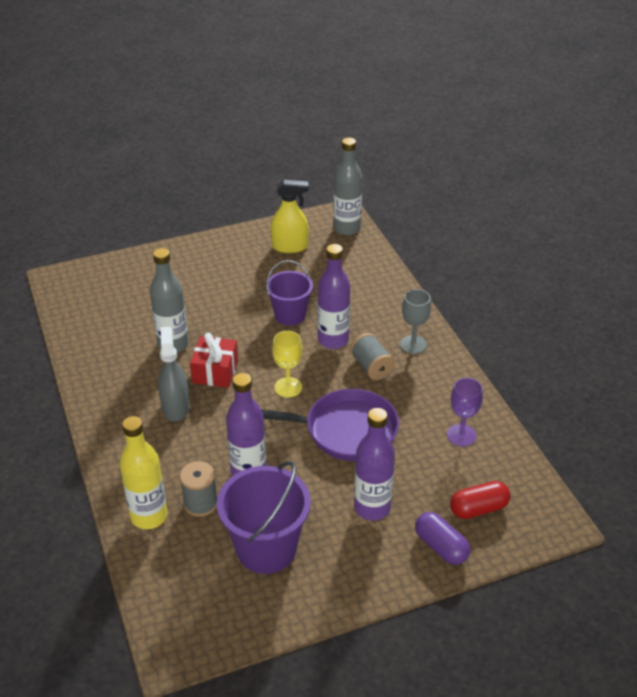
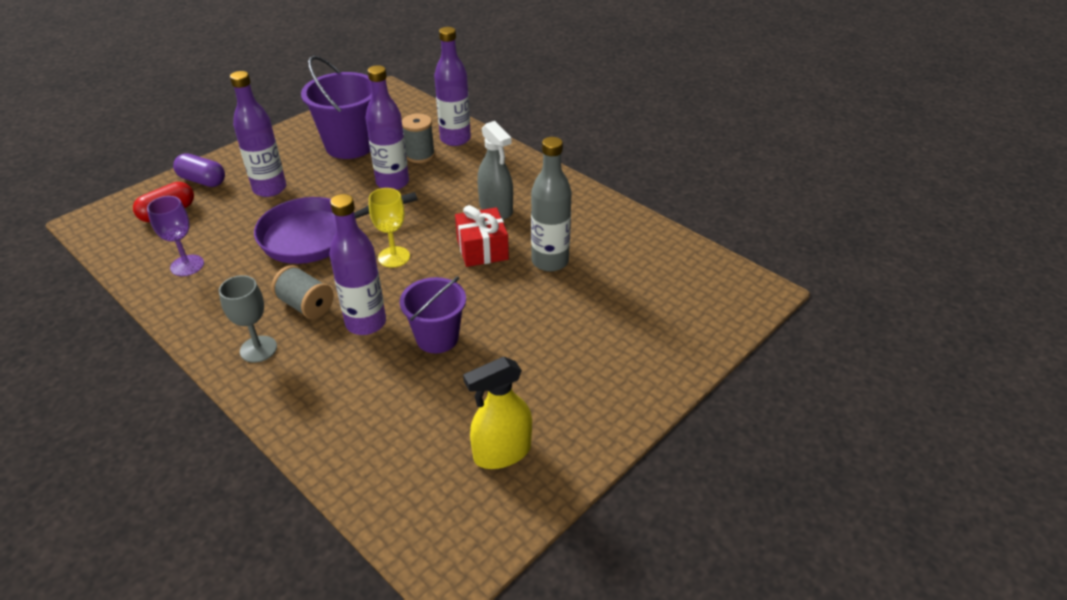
camera: 155 degrees right, 0 degrees up
yellow bottle [120,416,168,529] -> purple bottle [434,27,471,146]
grey bottle [333,138,362,236] -> none

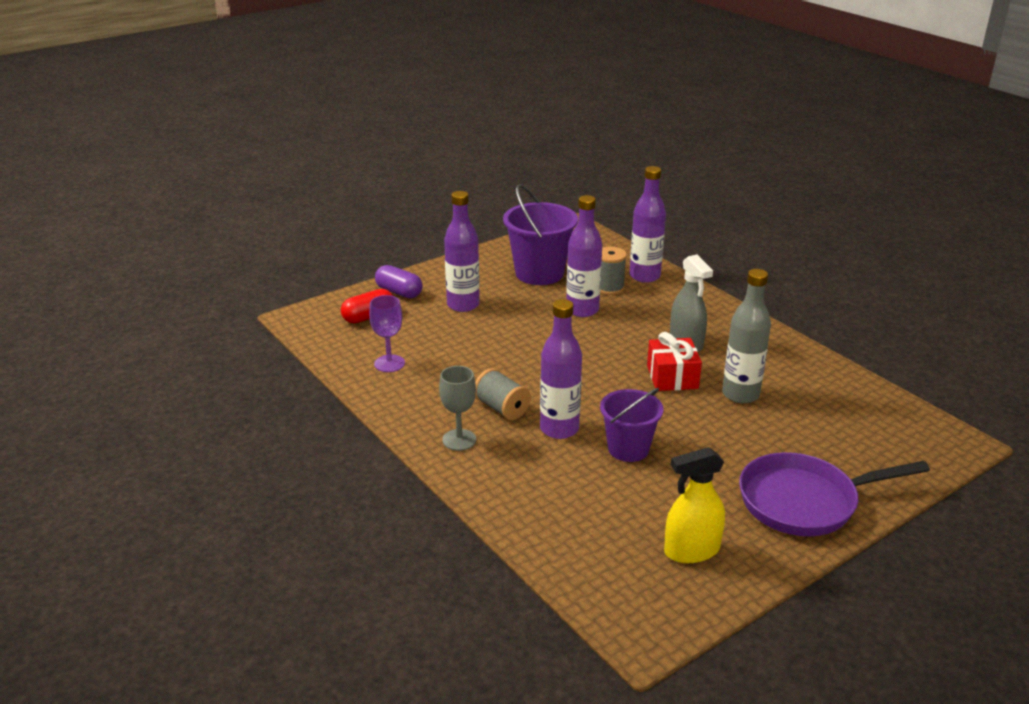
camera: 10 degrees right, 10 degrees down
purple pan [254,192,418,264] -> purple pan moved to [739,452,930,536]
yellow goblet [369,188,410,268] -> none

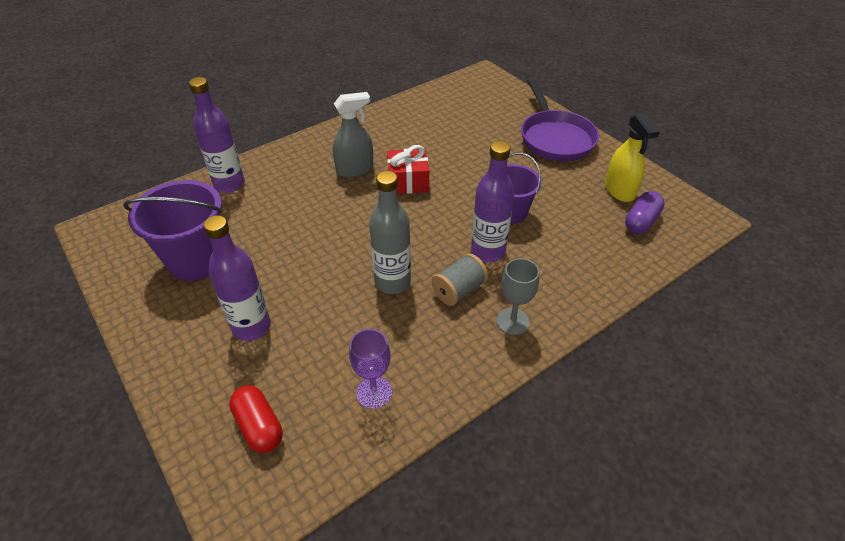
camera: 90 degrees left, 15 degrees up
purple capsule [375,265,423,298] -> purple capsule moved to [625,191,665,234]
purple bottle [566,195,602,317] -> none
grey spool [600,247,627,295] -> none
grey bottle [722,269,771,404] -> grey bottle moved to [369,171,411,294]

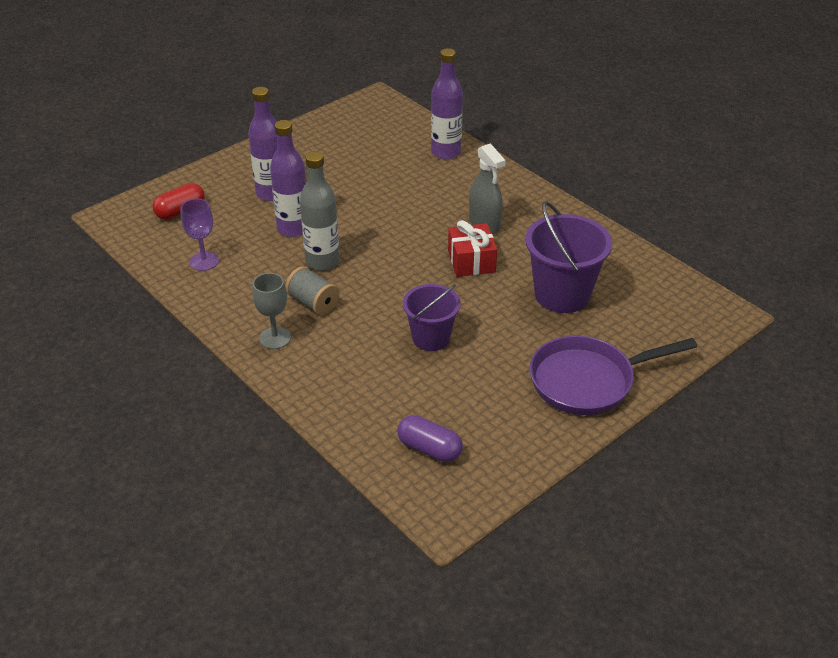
camera: 85 degrees right, 5 degrees down
purple bucket [123,180,222,281] -> purple bucket moved to [525,201,612,313]
purple bottle [471,141,514,262] -> purple bottle moved to [270,120,306,237]
yellow spray bottle [605,113,660,202] -> none

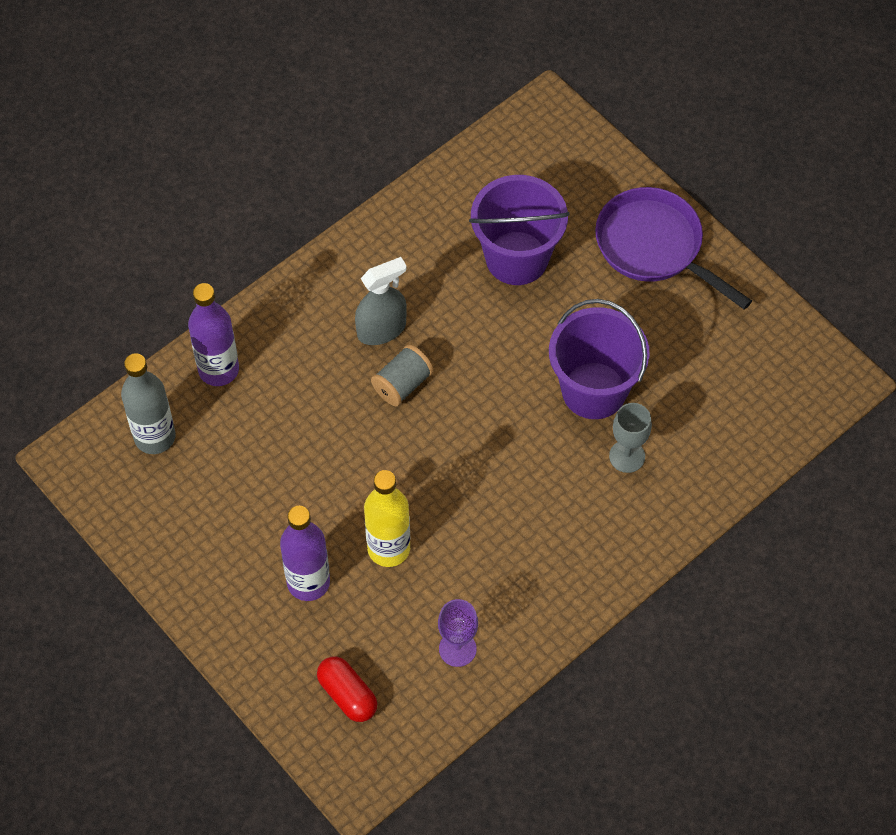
camera: 90 degrees left, 20 degrees up
grey goblet [252,273,291,349] -> grey goblet moved to [609,403,652,473]
purple bottle [270,120,306,237] -> yellow bottle [364,470,410,567]
grey spool [285,266,340,315] -> grey spool moved to [371,344,434,406]
grey bottle [300,151,339,271] -> grey bottle moved to [121,353,176,454]
purple capsule [397,415,463,462] -> none
purple bucket [403,284,461,351] -> purple bucket [549,299,650,419], size x1.54
red gift [448,220,497,277] -> none
purple pan [530,336,697,415] -> purple pan turned 150 degrees clockwise [595,187,752,310]

